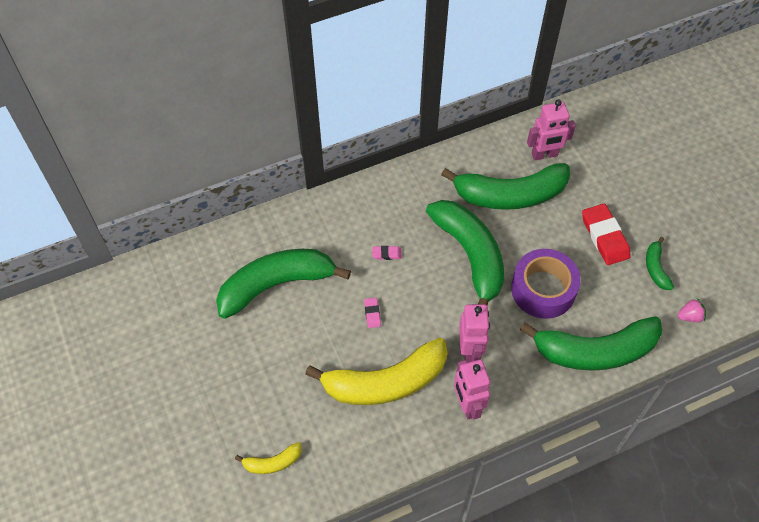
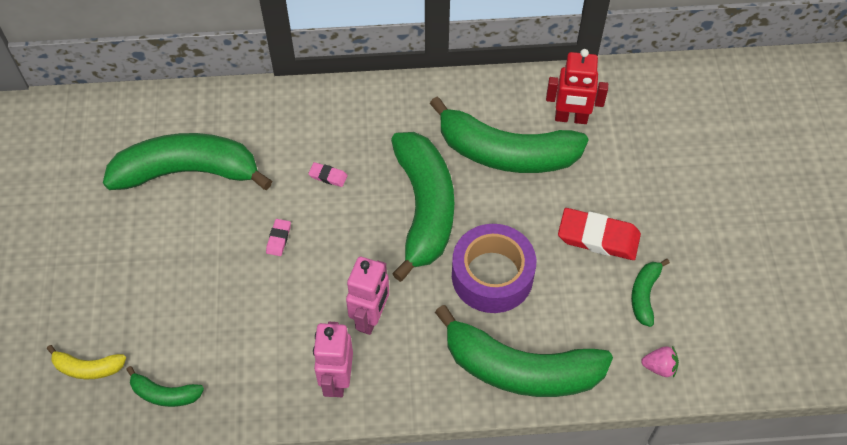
camera: 20 degrees right, 0 degrees up
yellow banana [305,338,448,405] -> none
pink robot [527,99,576,160] -> red robot [546,49,608,124]
red eraser [582,204,631,265] -> red eraser turned 75 degrees counterclockwise [558,208,641,260]
none -> green banana [126,366,204,407]

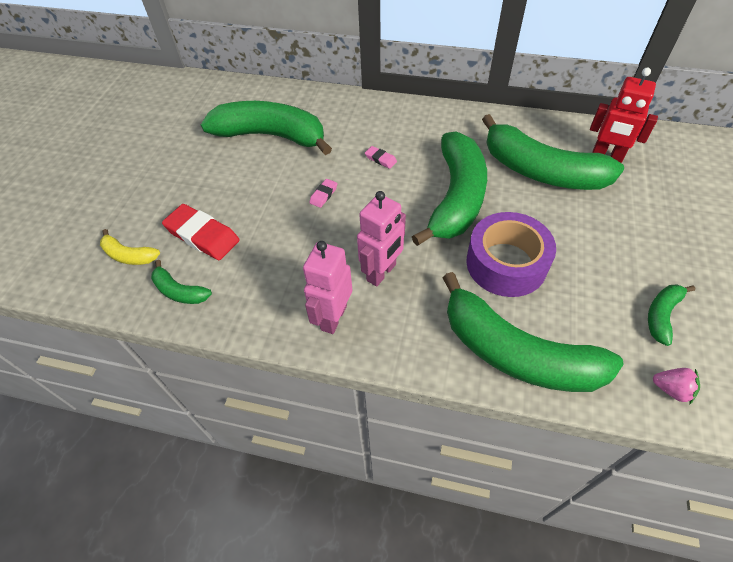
camera: 20 degrees right, 5 degrees down
red eraser [558,208,641,260] -> red eraser moved to [162,204,240,260]

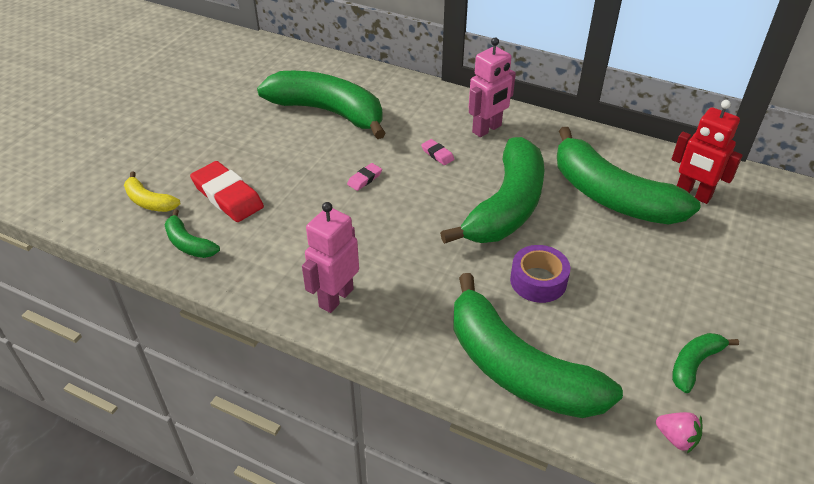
camera: 10 degrees right, 10 degrees down
pink robot [357,191,406,286] -> pink robot moved to [469,38,516,137]
purple tape [466,212,556,297] -> purple tape [510,245,570,303], size x0.64

